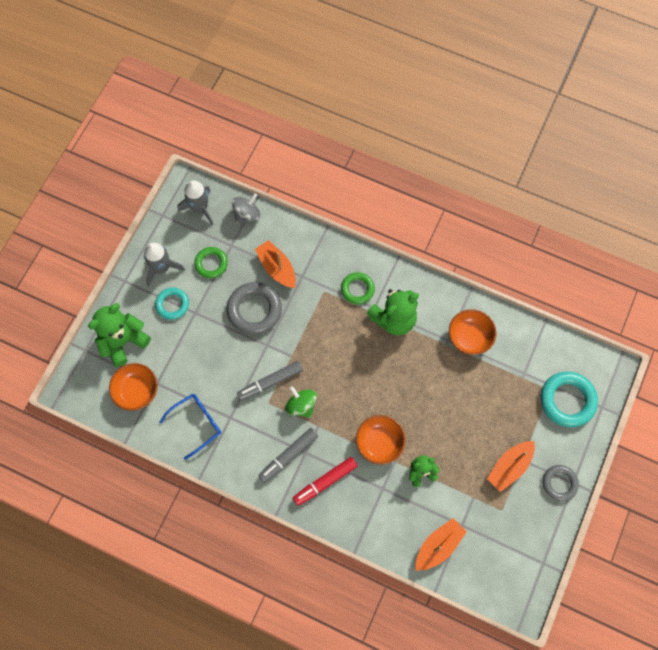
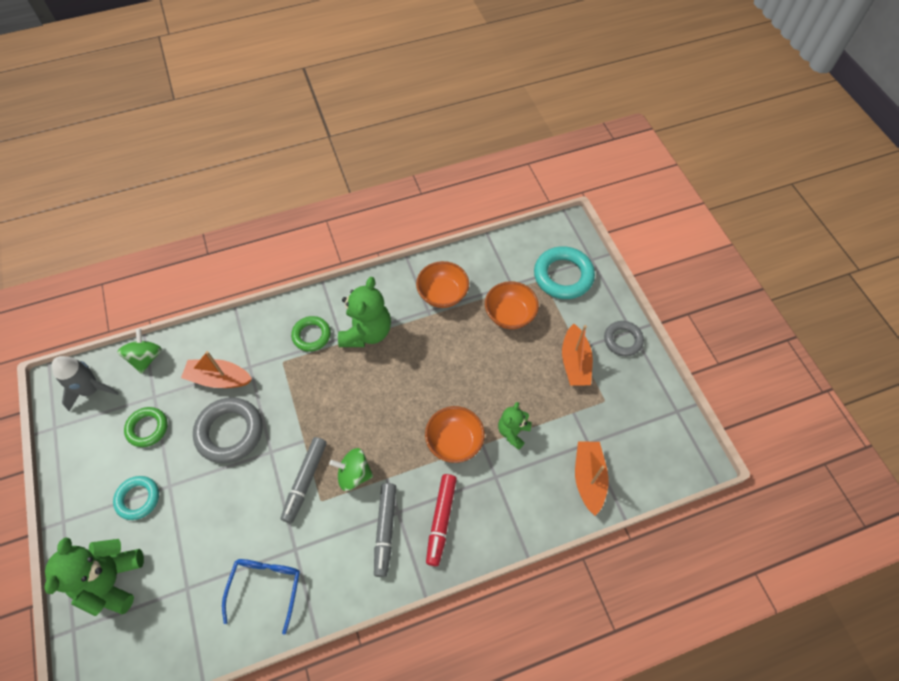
camera: 45 degrees left, 10 degrees down
orange bowl [109,363,158,411] -> orange bowl moved to [485,281,539,329]
grey rocket [144,243,185,286] -> none
grey spinning top [232,193,260,223] -> green spinning top [118,328,162,374]

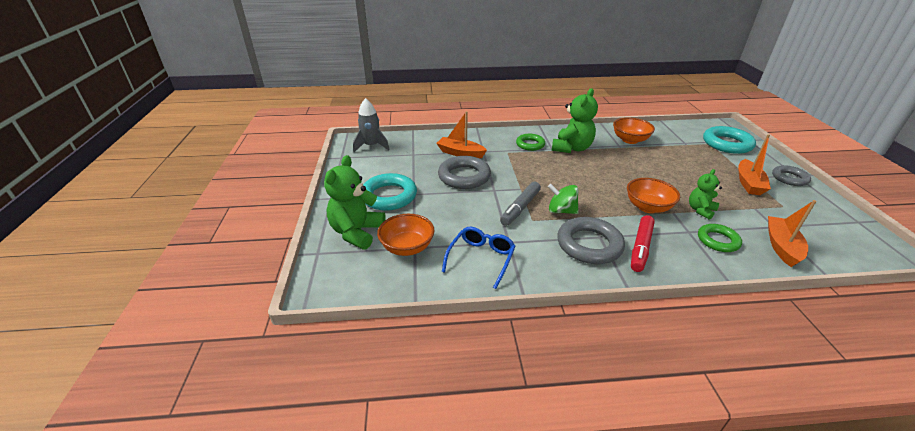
camera: 15 degrees right, 25 degrees down
turquoise ring [113,476,159,520] -> turquoise ring [363,173,417,211], size x1.62
green spinning top [118,328,162,374] -> none
green ring [124,407,168,447] -> green ring moved to [698,224,742,252]
grey marker [374,483,396,577] -> grey ring [557,217,625,264]
orange bowl [485,281,539,329] -> orange bowl moved to [377,214,434,256]

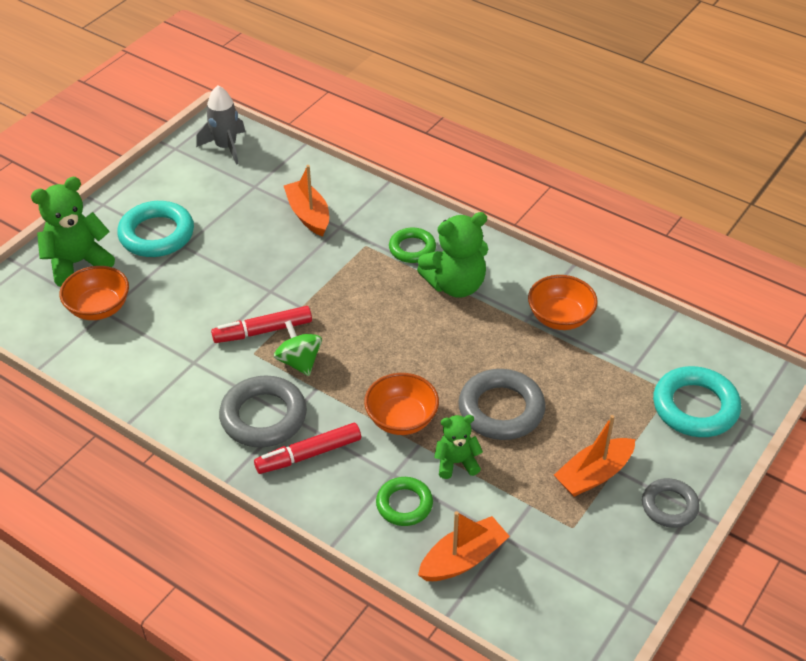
camera: 40 degrees right, 10 degrees up
grey ring [438,156,491,189] -> grey ring moved to [458,369,546,440]
blue glasses [442,227,516,289] -> none
grey marker [500,181,541,226] -> red marker [211,306,312,343]

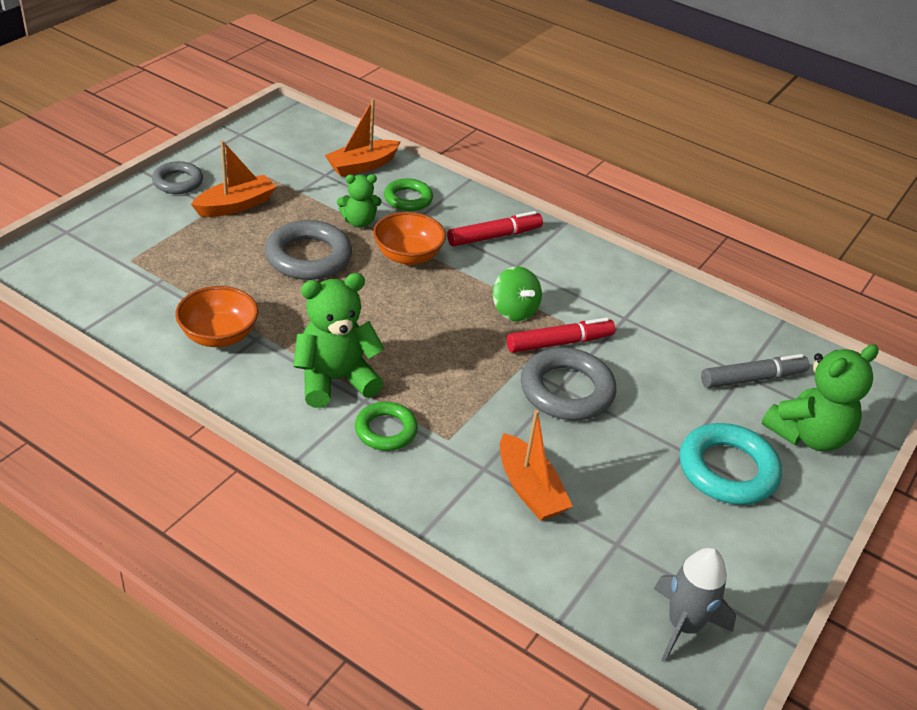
camera: 175 degrees right, 5 degrees down
orange bowl [59,266,129,320] -> grey marker [701,354,810,388]
grey ring [219,375,307,448] -> grey ring moved to [521,348,616,420]
turquoise ring [653,366,741,437] -> none

